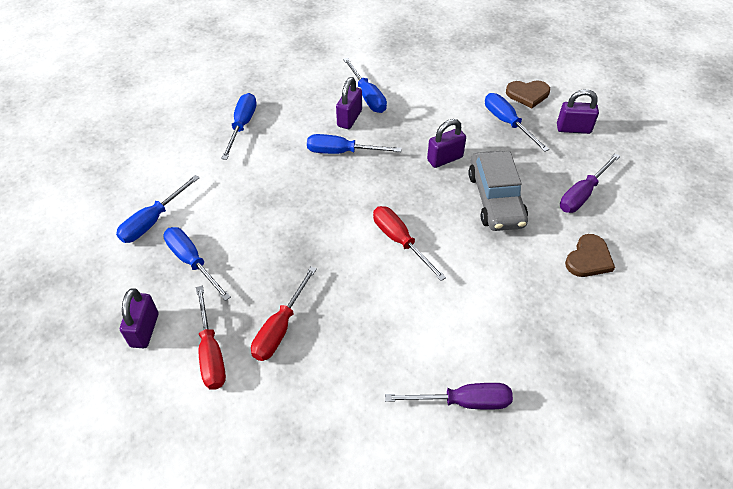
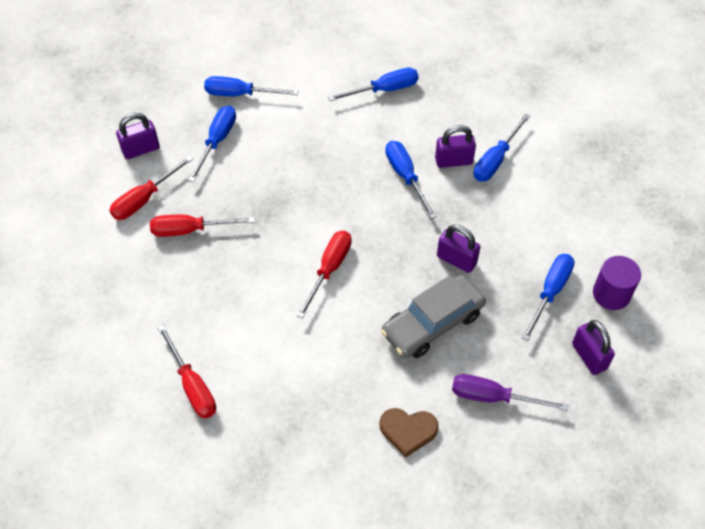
camera: 60 degrees right, 5 degrees up
purple screwdriver [385,383,513,410] -> red screwdriver [158,325,216,419]
brown heart [506,80,550,108] -> purple cylinder [593,256,641,310]

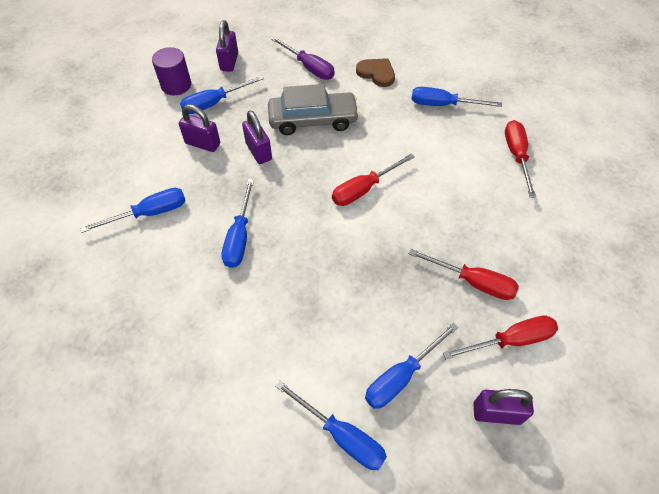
camera: 150 degrees left, 0 degrees up
blue screwdriver [328,68,419,101] -> blue screwdriver moved to [411,87,502,107]
purple padlock [435,125,476,168] -> purple padlock moved to [179,104,220,152]

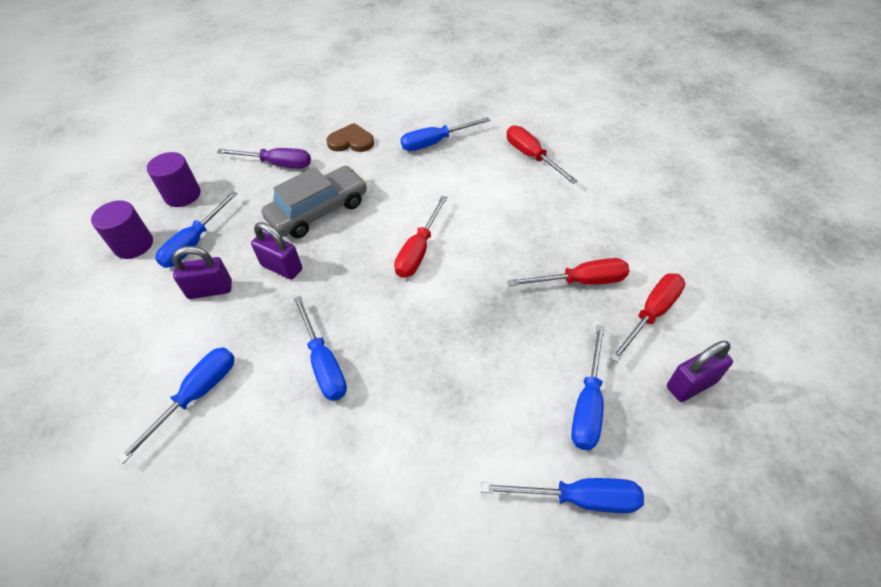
camera: 30 degrees left, 5 degrees down
purple padlock [216,20,238,72] -> purple cylinder [147,152,201,207]

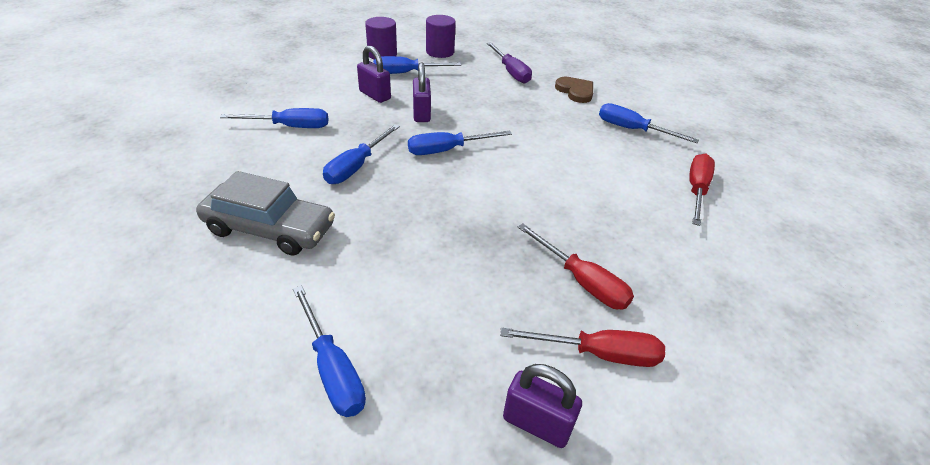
camera: 50 degrees right, 10 degrees down
grey car [261,166,367,238] -> grey car moved to [196,171,335,256]
red screwdriver [394,196,448,278] -> none
blue screwdriver [571,325,605,450] -> blue screwdriver moved to [408,131,512,155]

